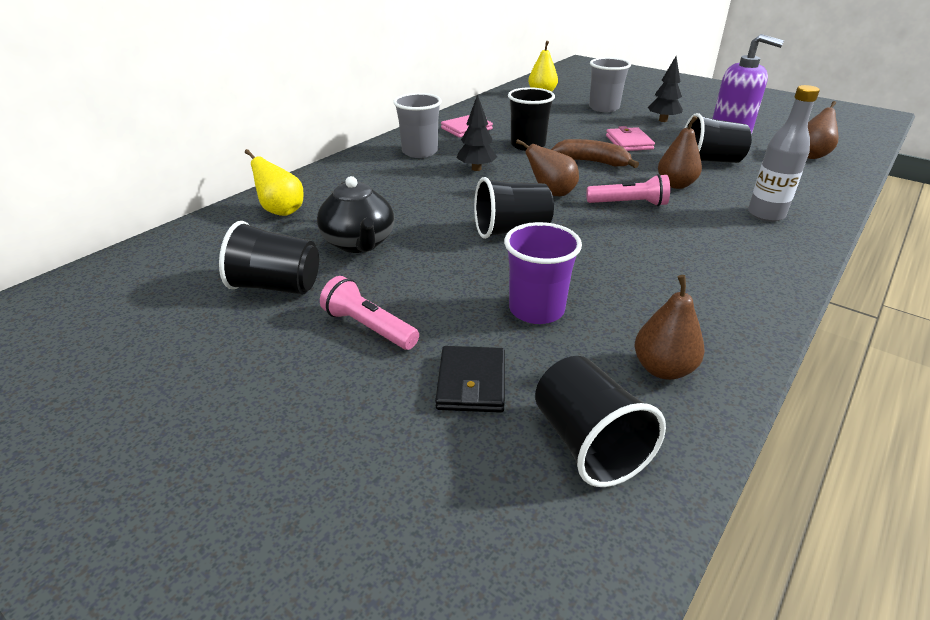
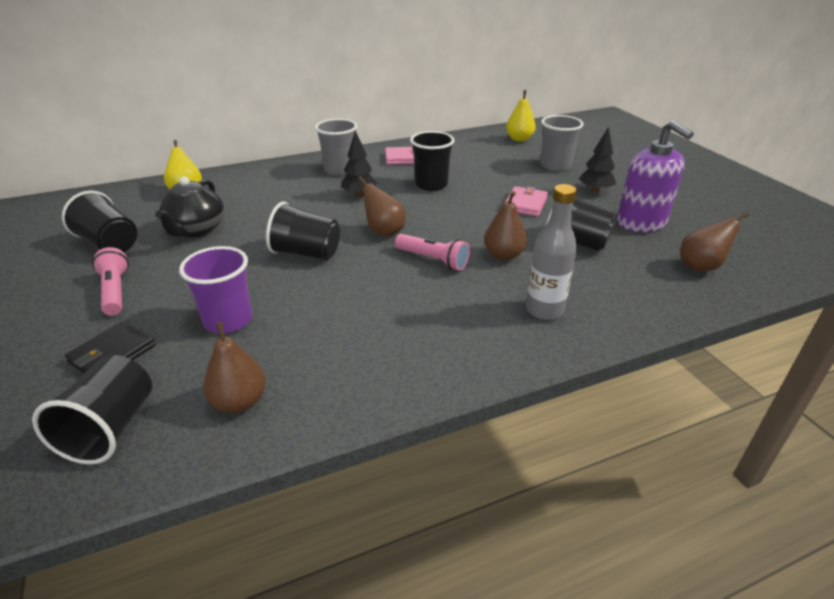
camera: 30 degrees right, 0 degrees up
brown banana [551,139,639,168] -> none

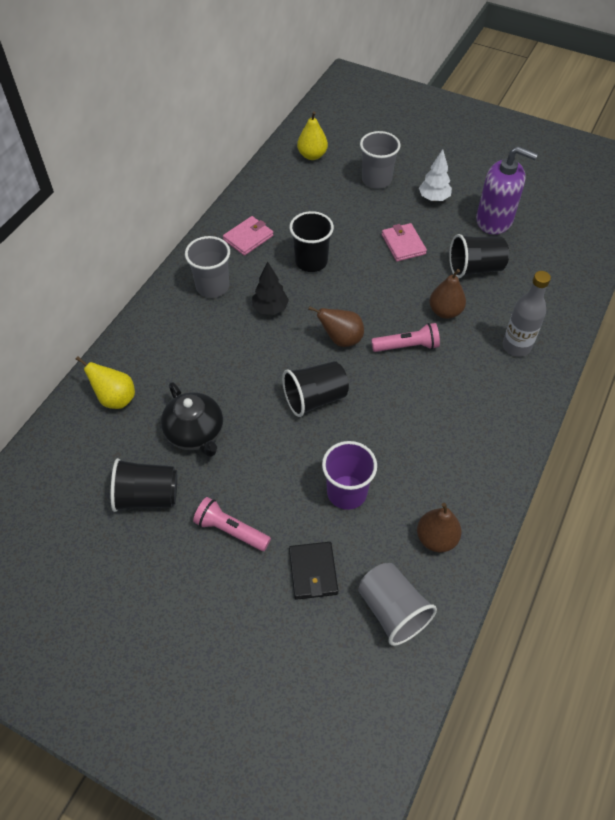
camera: 40 degrees left, 20 degrees up
black cup [32,355,152,465] -> grey cup [358,563,437,646]
black tree [579,127,616,193] -> white tree [419,149,452,201]
brown pear [680,212,749,272] -> none

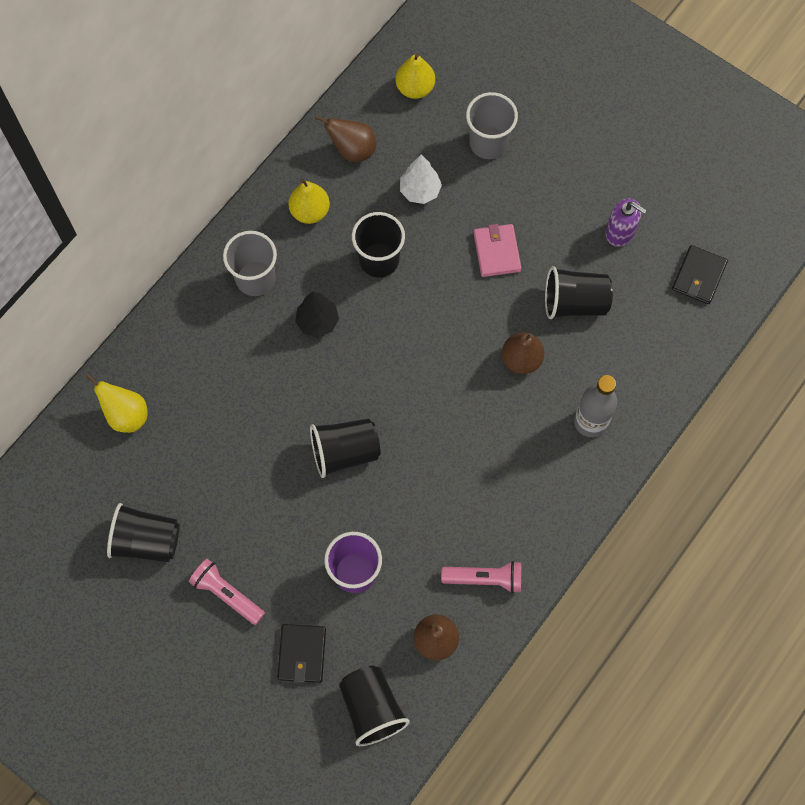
camera: 10 degrees right, 15 degrees up
black teapot [161,382,223,457] -> none
pink wallet [223,216,273,256] -> yellow pear [289,178,330,224]
brown pear [308,306,364,347] -> brown pear moved to [315,115,376,162]
grey cup [358,563,437,646] -> black cup [339,666,410,746]
pink flashlight [371,323,440,352] -> pink flashlight moved to [441,561,521,593]
white tree [419,149,452,201] -> white tree moved to [400,155,442,204]
purple soap dispenser [476,146,538,235] -> purple soap dispenser [606,198,647,247], size x0.61
none -> black wallet [672,245,728,304]

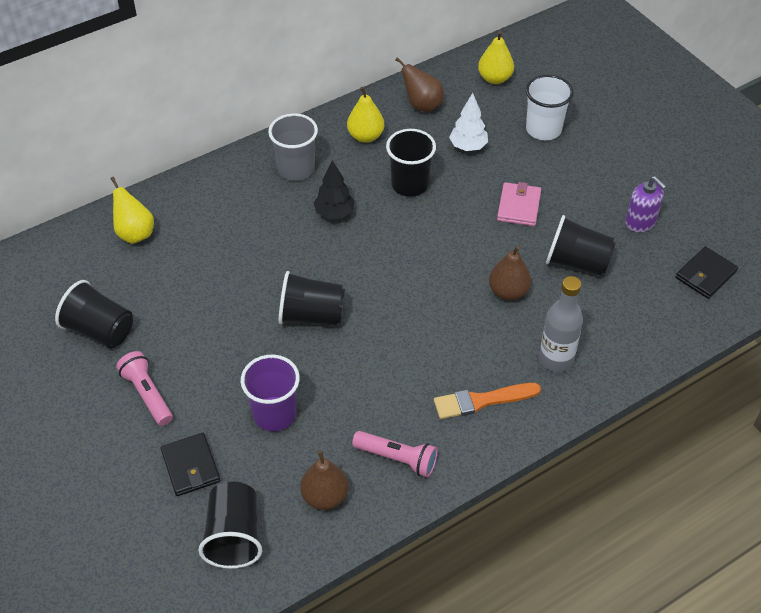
camera: 20 degrees right, 20 degrees down
black wallet [277,624,326,683] -> black wallet turned 45 degrees counterclockwise [161,433,220,496]
grey cup [466,92,518,159] -> white cup [526,75,574,140]
none -> orange brush [434,383,541,419]

